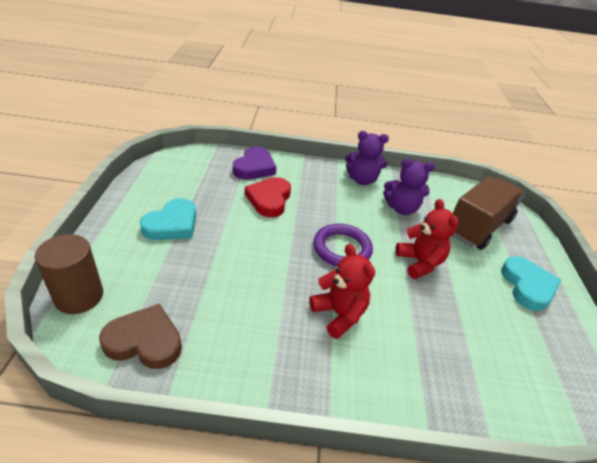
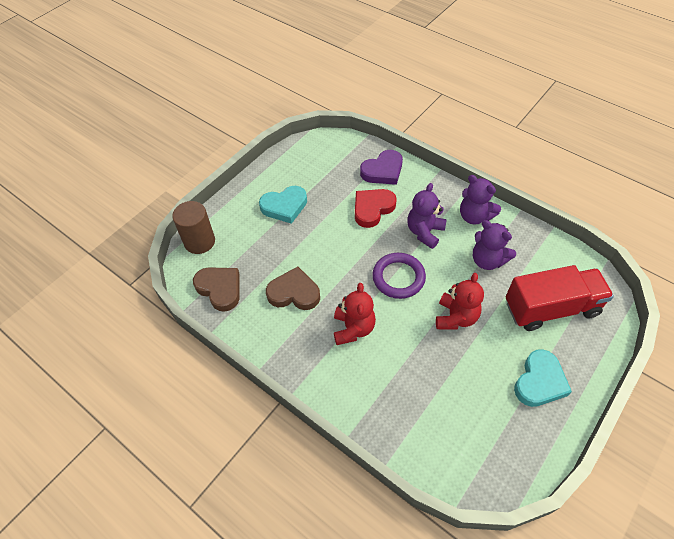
camera: 40 degrees right, 15 degrees up
brown truck [452,176,525,250] -> red truck [506,265,614,331]
none -> brown heart [266,267,320,310]
none -> purple teddy bear [407,183,447,249]

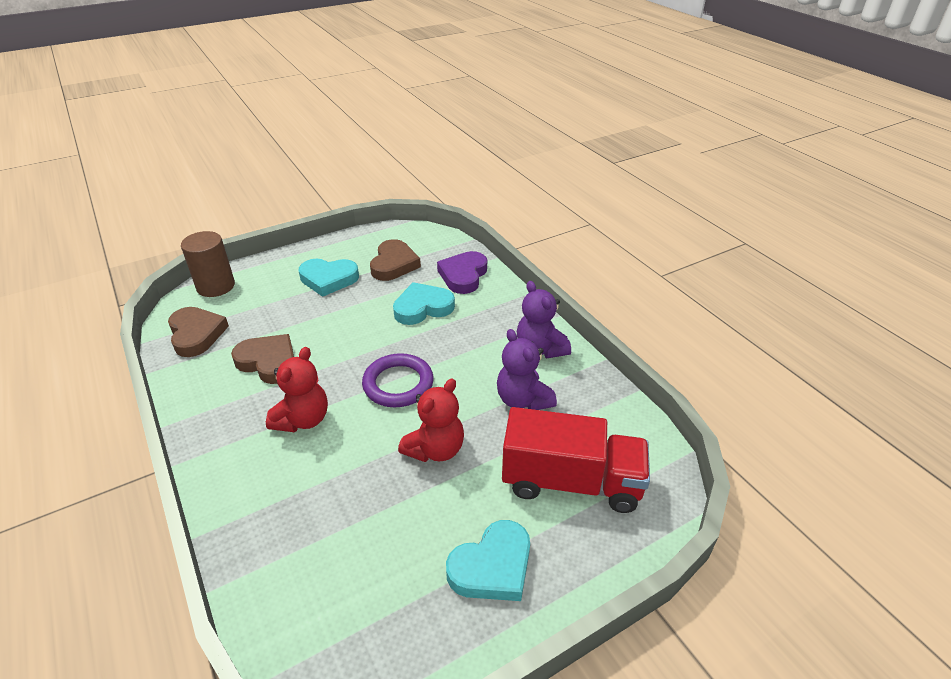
camera: 20 degrees right, 15 degrees down
red heart [355,189,397,228] -> turquoise heart [393,282,455,325]
purple heart [360,150,403,185] -> purple heart turned 120 degrees clockwise [437,251,487,294]
purple teddy bear [407,183,447,249] -> none
none -> brown heart [370,239,421,281]

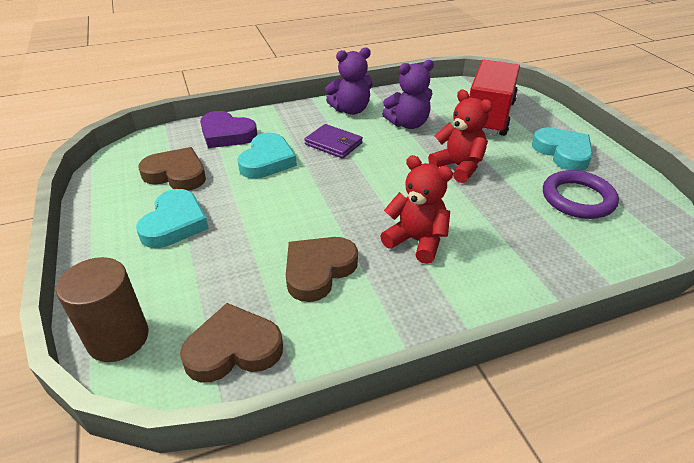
camera: 80 degrees left, 0 degrees up
purple ring [362,353,434,407] -> purple ring moved to [543,170,619,219]
turquoise heart [393,282,455,325] -> turquoise heart turned 150 degrees counterclockwise [237,133,297,179]
none -> purple wallet [304,124,363,159]

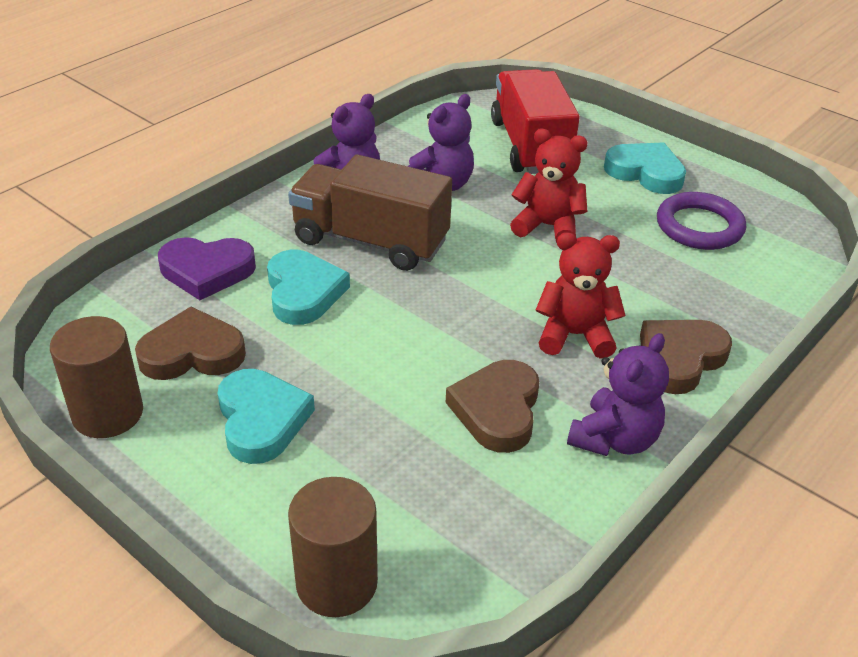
camera: 30 degrees left, 0 degrees up
brown heart [180,303,283,382] -> brown heart moved to [640,320,732,394]
purple wallet [304,124,363,159] -> brown truck [288,155,452,271]
none -> brown cylinder [50,316,143,438]
none -> purple teddy bear [567,333,669,456]

